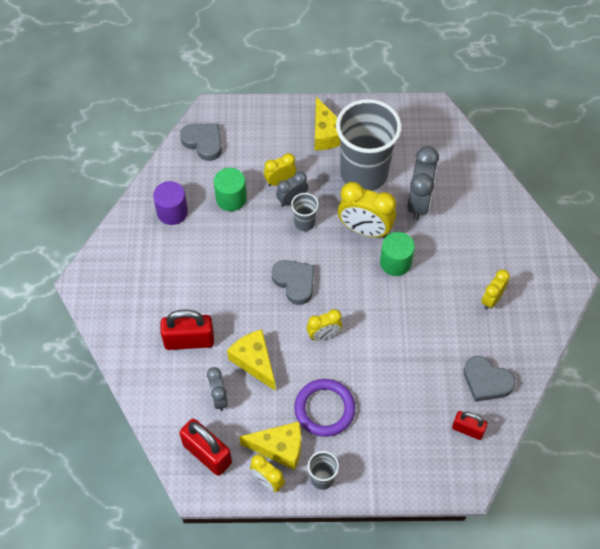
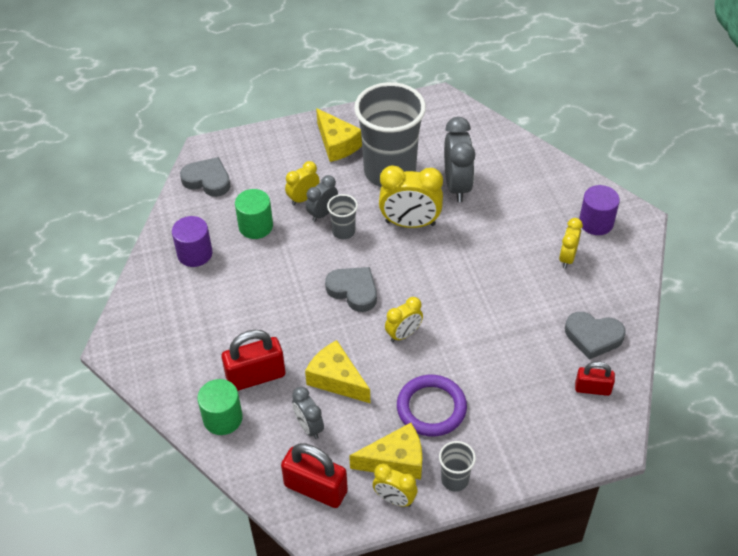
camera: 15 degrees left, 10 degrees down
green cylinder [380,232,415,276] -> green cylinder moved to [197,379,243,435]
none -> purple cylinder [579,185,620,235]

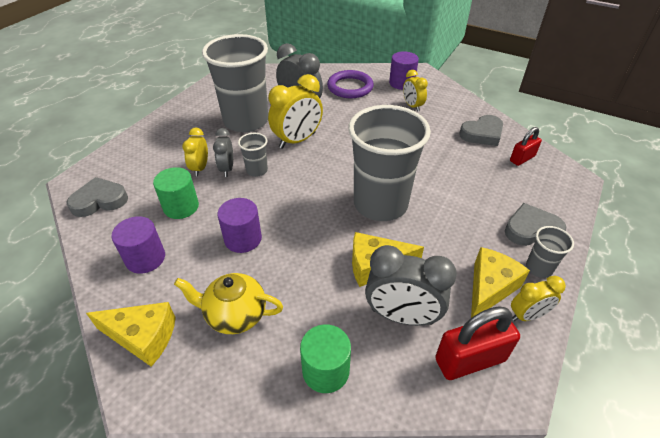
camera: 45 degrees left, 5 degrees down
red padlock [222,330,285,391] -> none
grey clock [292,387,324,439] -> grey clock [365,245,457,326], size x1.71
yellow cheese [316,108,362,162] -> yellow cheese moved to [86,302,176,367]
grey heart [325,267,377,312] -> grey heart moved to [505,203,566,246]
yellow clock [385,297,423,342] -> grey cup [348,105,431,221]
purple ring [397,375,467,437] -> purple ring moved to [327,70,374,98]
none -> yellow teapot [174,273,283,334]
none -> purple cylinder [217,198,262,253]

